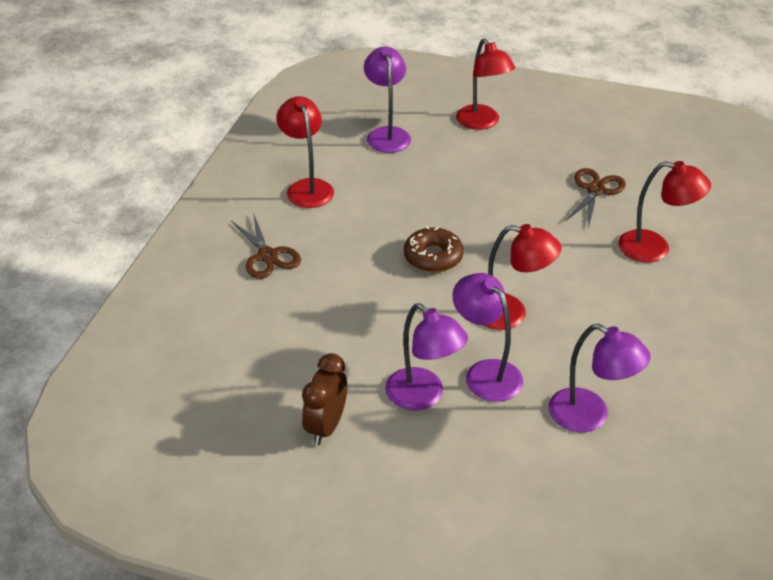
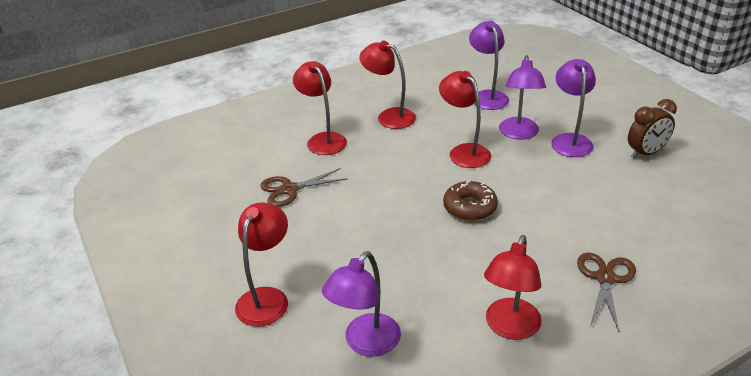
camera: 135 degrees left, 5 degrees down
none -> red lamp [359,40,416,129]

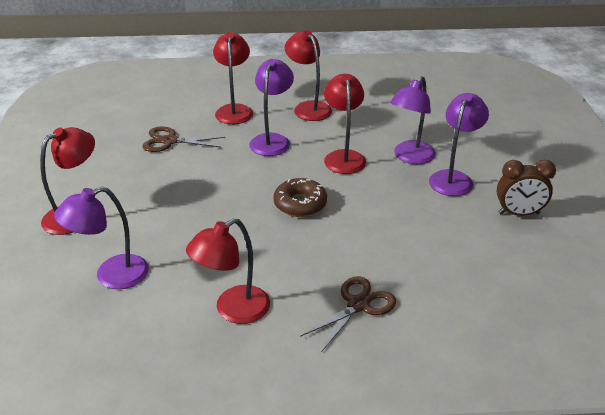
camera: 25 degrees right, 0 degrees up
purple lamp [469,21,509,110] -> purple lamp moved to [249,59,294,156]

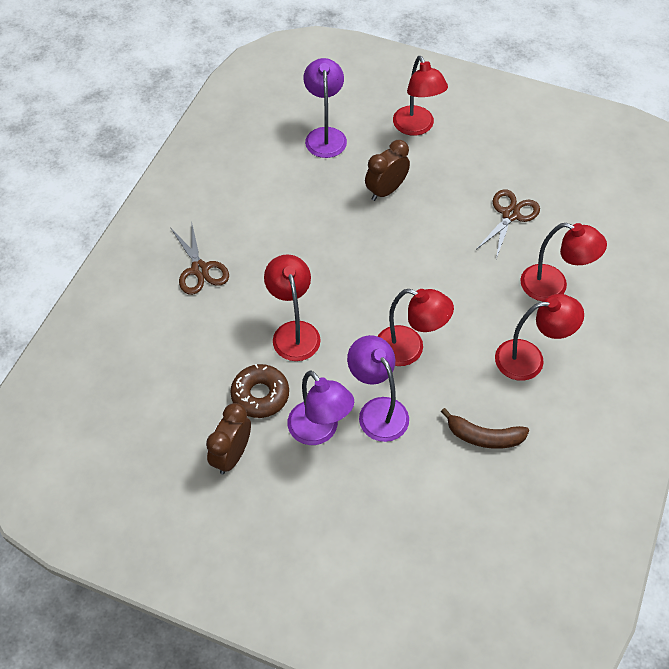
camera: 115 degrees right, 20 degrees up
red lamp [186,218,270,324] -> red lamp moved to [264,254,321,361]
purple lamp [249,59,294,156] -> none
brown donut [273,178,327,217] -> brown donut moved to [230,364,289,418]
none -> brown clock [365,140,410,201]
none -> brown banana [441,408,529,449]

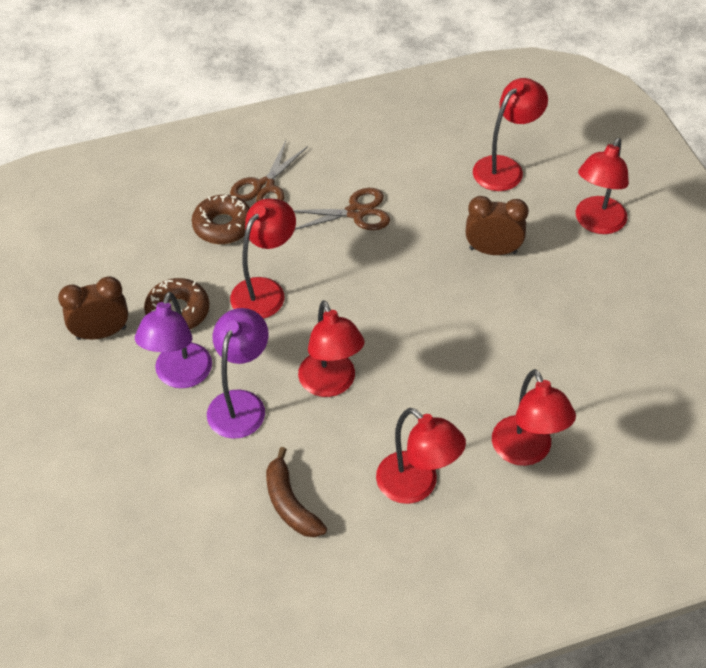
camera: 50 degrees right, 5 degrees down
purple lamp [303,58,347,158] -> red lamp [473,78,548,191]
brown scissors [476,189,540,259] -> brown scissors moved to [293,188,390,230]
none -> brown donut [192,195,250,244]

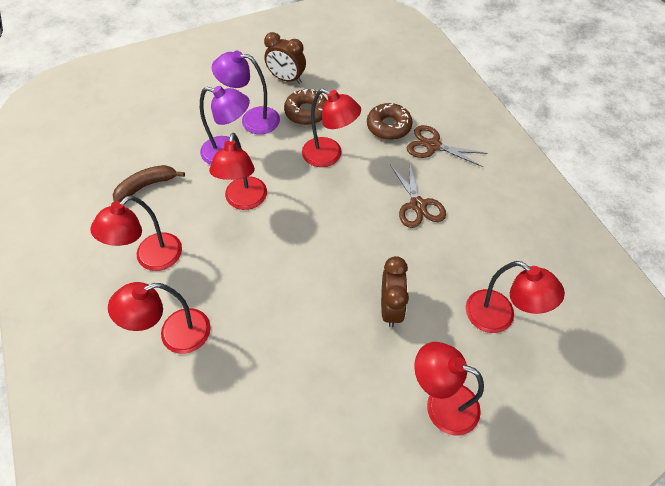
camera: 85 degrees right, 5 degrees up
brown clock [58,277,128,340] -> brown clock turned 135 degrees clockwise [264,32,306,84]
red lamp [298,300,365,397] -> red lamp turned 60 degrees counterclockwise [209,133,267,210]

